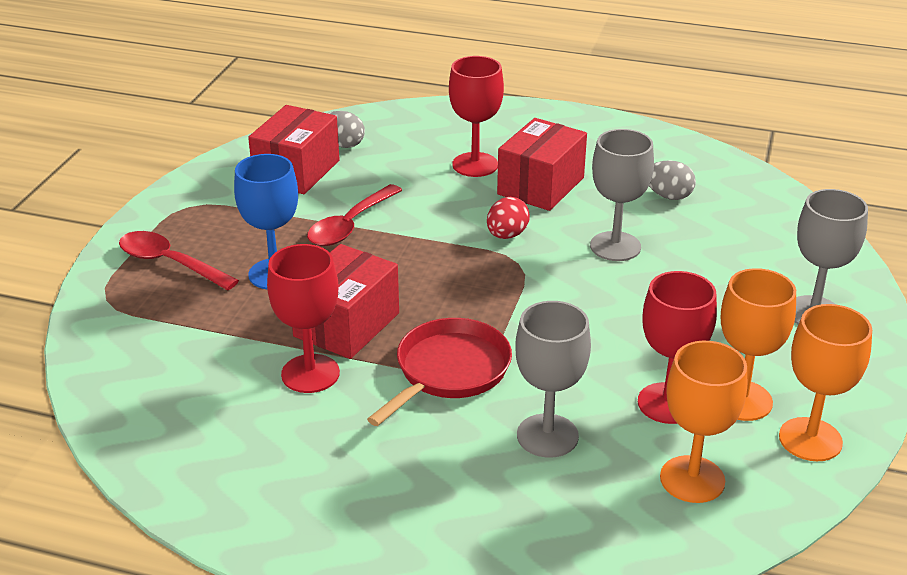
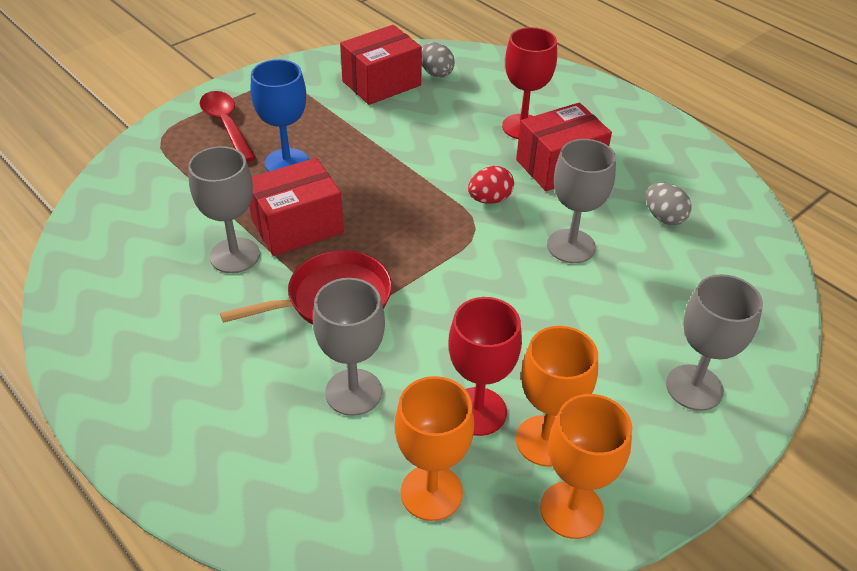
camera: 30 degrees right, 10 degrees up
red goblet [267,244,340,393] -> grey goblet [188,146,260,273]
red spoon [307,184,402,246] -> none

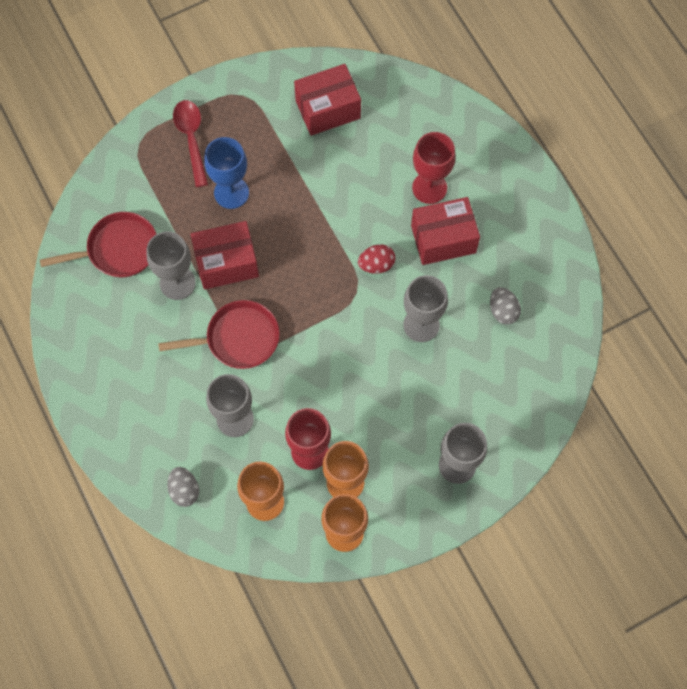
camera: 15 degrees right, 25 degrees up
grey egg [422,42,455,78] -> grey egg moved to [167,467,199,507]
none -> red pan [40,212,156,277]

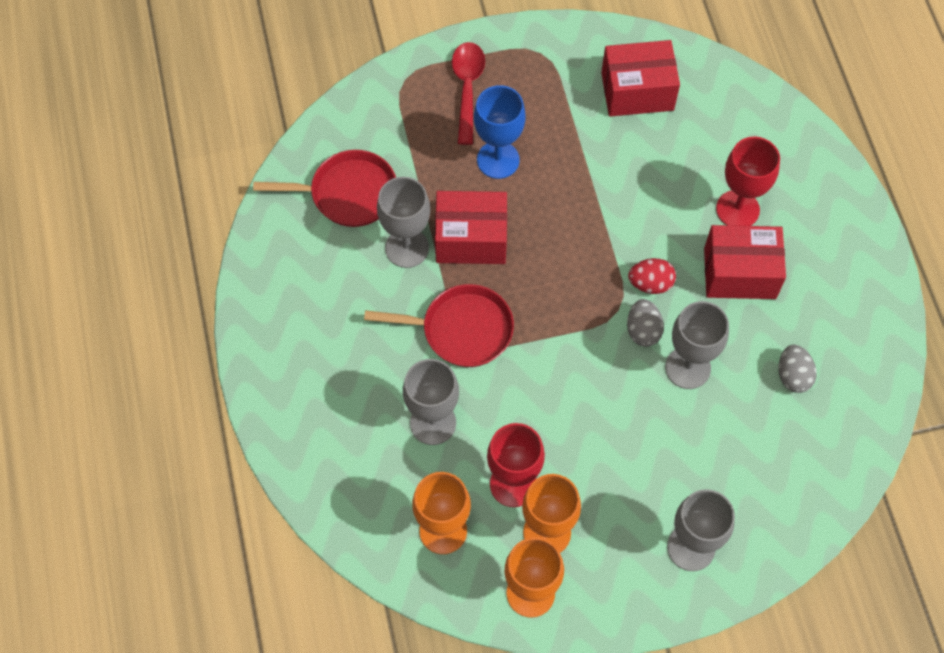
camera: 15 degrees right, 5 degrees down
grey egg [167,467,199,507] -> grey egg moved to [627,299,664,347]

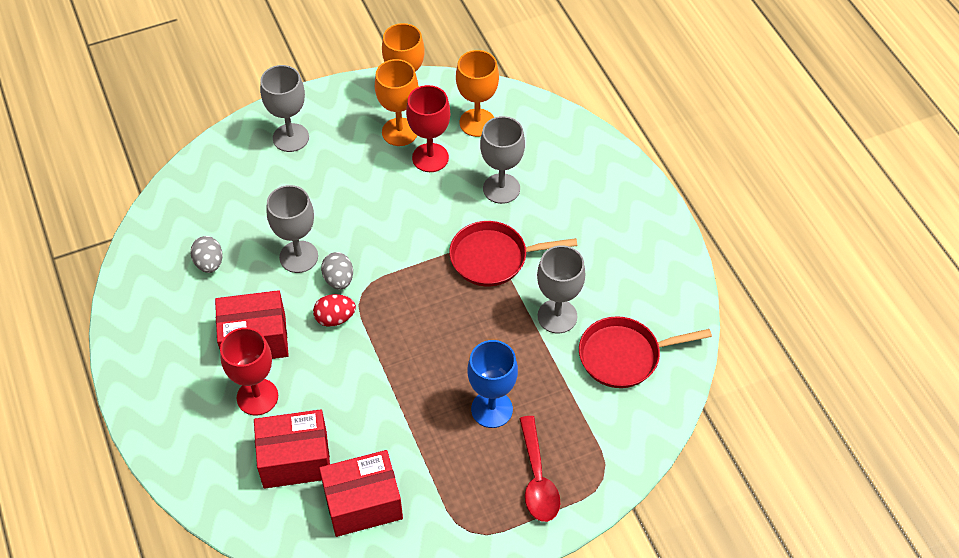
camera: 170 degrees right, 10 degrees down
red box [435,191,507,264] -> red box moved to [254,409,330,488]

